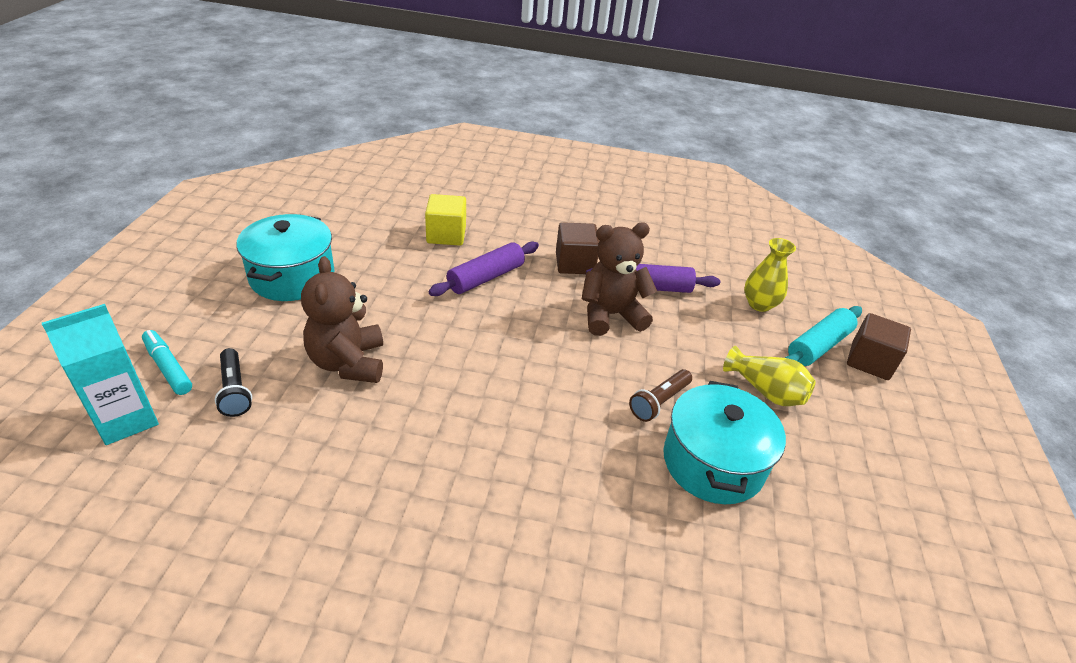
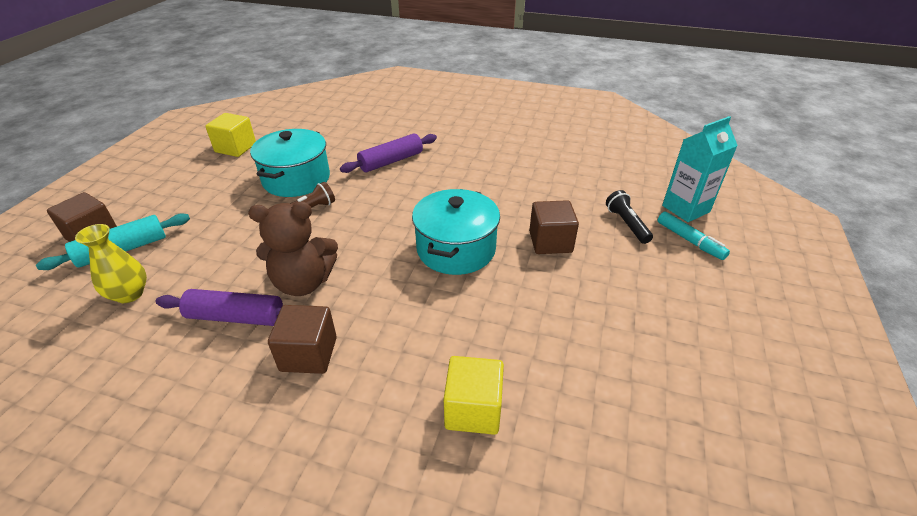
camera: 170 degrees left, 0 degrees up
turquoise pot [236,214,335,301] -> turquoise pot moved to [412,189,500,275]
brown teddy bear [301,256,383,383] -> brown cube [529,200,579,254]
purple rolling pin [428,241,539,296] -> purple rolling pin moved to [340,134,437,173]
yellow vase [723,346,816,406] -> none
none -> yellow cube [205,113,256,157]

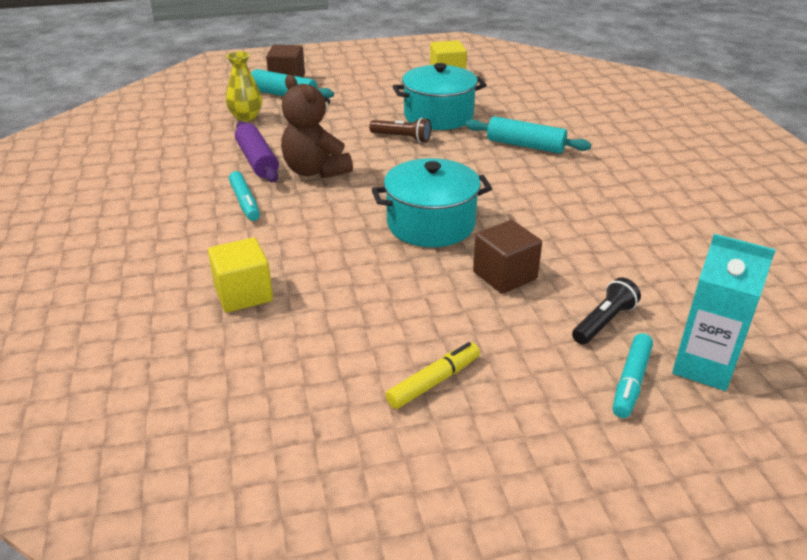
camera: 60 degrees right, 5 degrees down
brown cube [268,305,337,374] -> turquoise marker [229,171,260,221]
purple rolling pin [340,134,437,173] -> turquoise rolling pin [465,116,591,154]
none -> yellow marker [386,342,480,409]

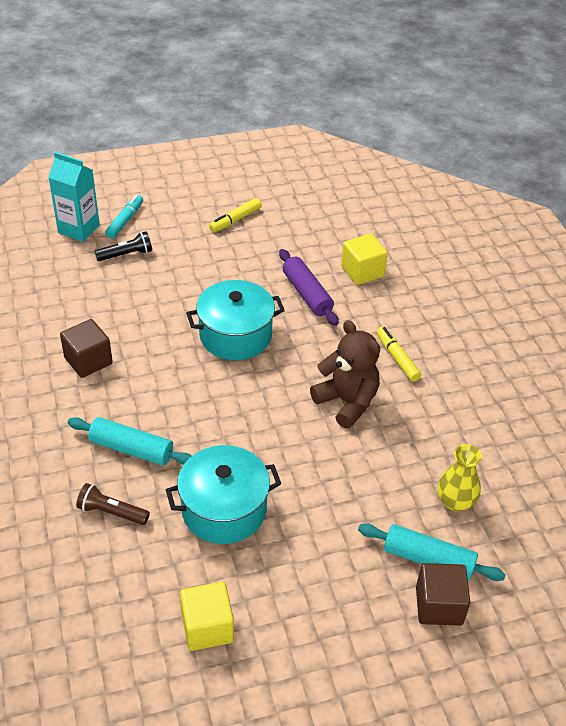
camera: 175 degrees right, 10 degrees up
turquoise marker [229,171,260,221] -> yellow marker [376,326,421,382]
purple rolling pin [235,121,279,182] -> purple rolling pin moved to [279,249,339,326]
brown flashlight [369,118,431,143] -> brown flashlight moved to [76,483,150,525]
brown cube [473,220,542,294] -> brown cube moved to [60,319,113,378]
black flashlight [572,277,641,345] -> black flashlight turned 150 degrees counterclockwise [95,231,152,261]

